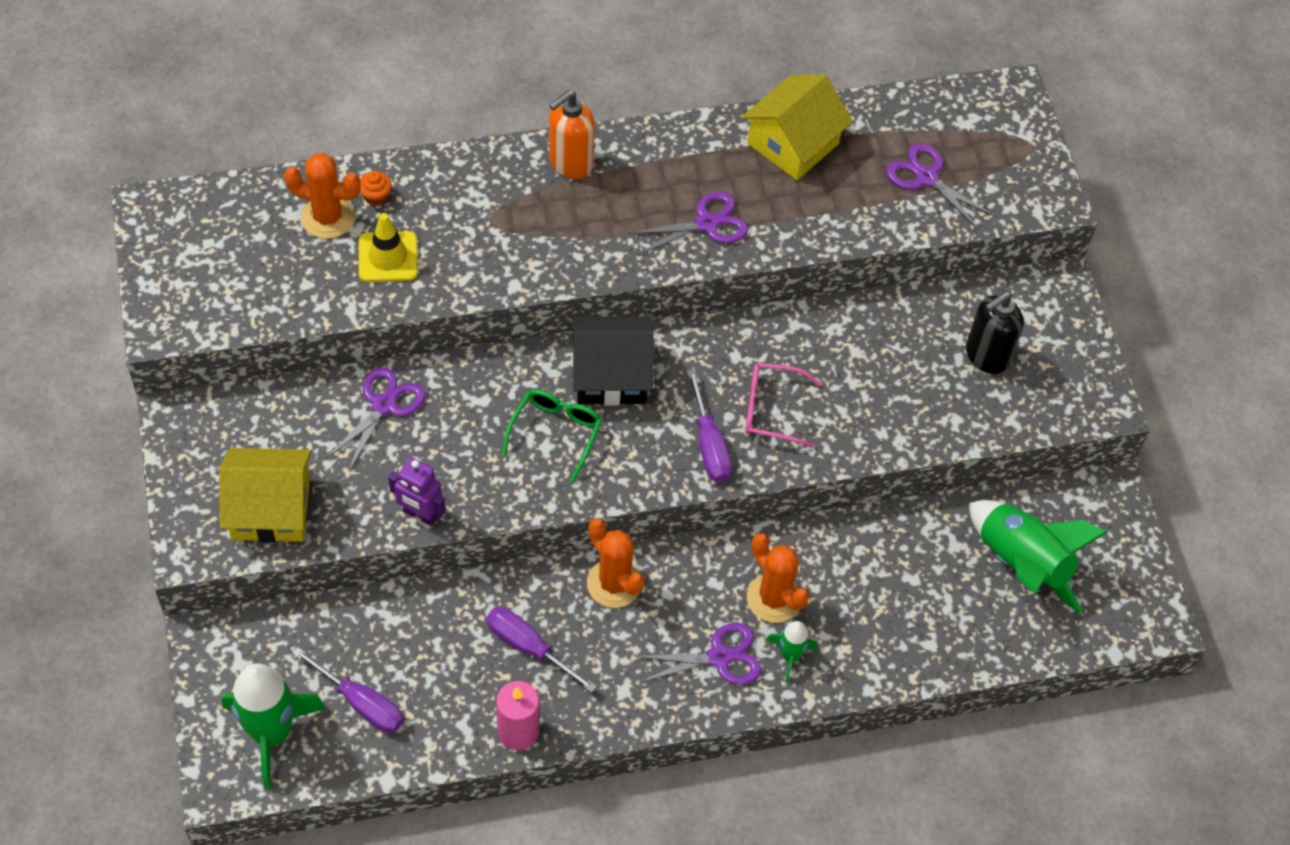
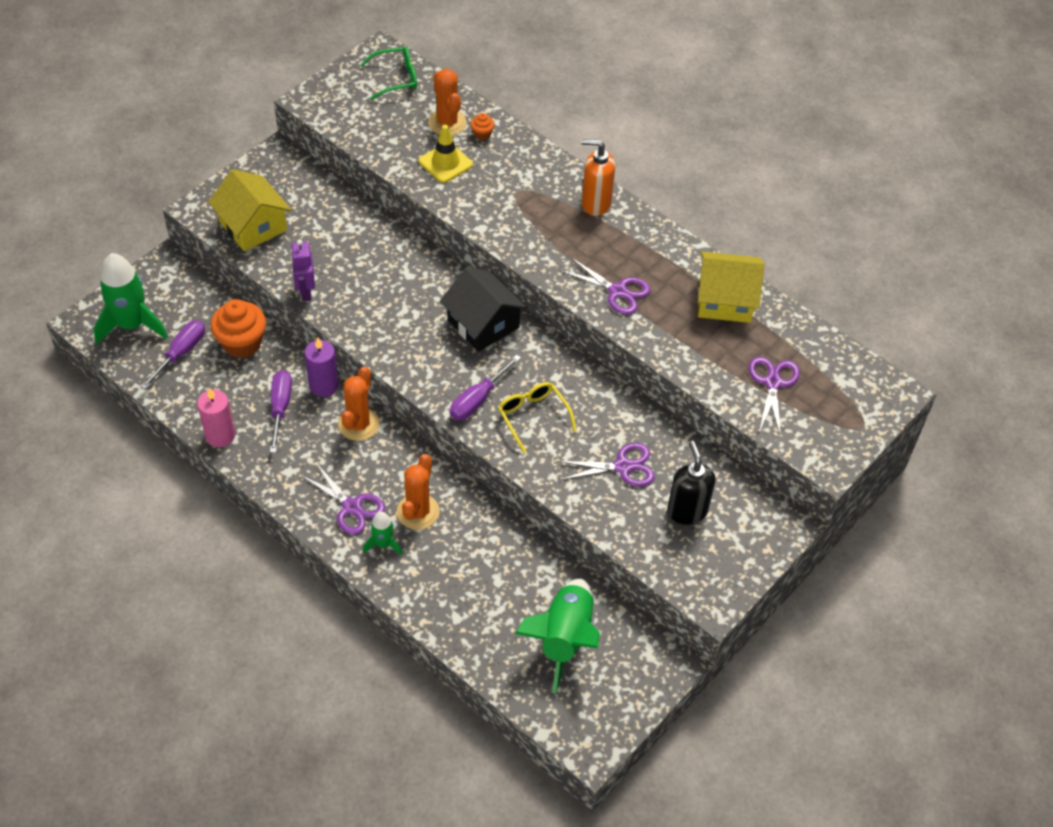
camera: 55 degrees right, 5 degrees down
purple screwdriver [292,647,403,733] -> purple screwdriver turned 150 degrees counterclockwise [140,320,205,389]
purple scissors [325,367,425,472] -> purple scissors moved to [557,443,655,487]
green glasses [502,390,602,483] -> green glasses moved to [360,47,417,100]
pink glasses [745,363,821,448] -> yellow glasses [498,382,577,454]
black soap dispenser [966,292,1024,374] -> black soap dispenser turned 60 degrees clockwise [667,441,716,525]
none -> orange cupcake [211,299,266,358]
none -> purple candle [305,338,339,397]

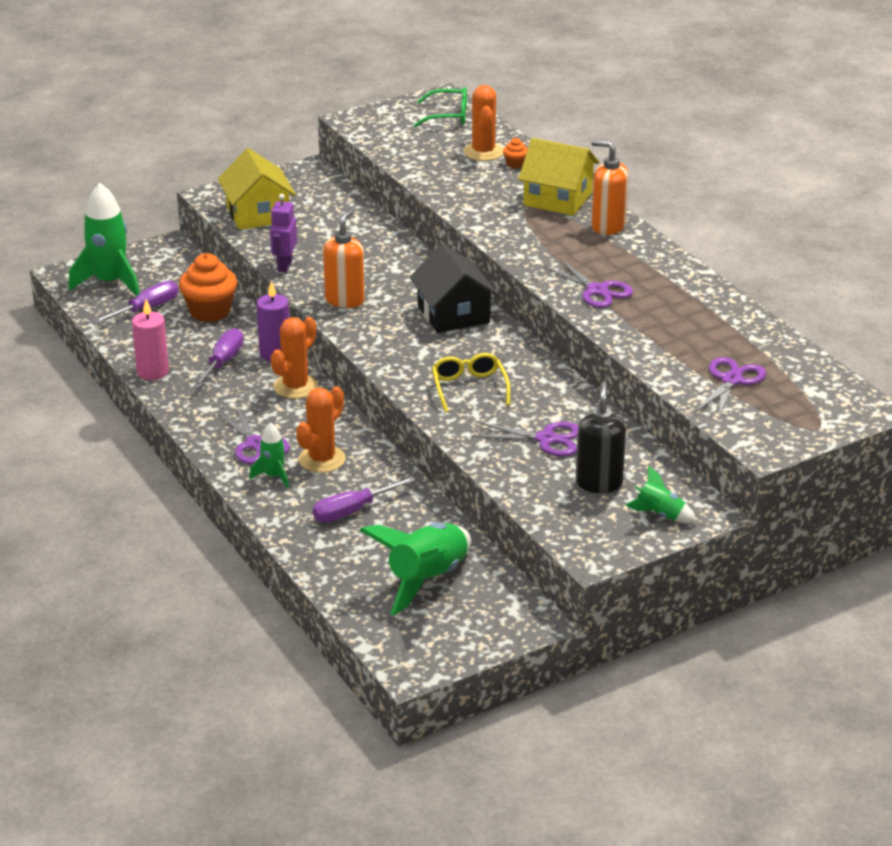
camera: 20 degrees right, 20 degrees down
yellow traffic cone [419,125,473,183] -> none
purple screwdriver [450,355,521,420] -> purple screwdriver moved to [313,476,416,523]
yellow house [698,251,765,323] -> yellow house moved to [518,138,599,216]
none -> orange soap dispenser [323,209,365,308]
none -> green rocket [625,466,697,523]

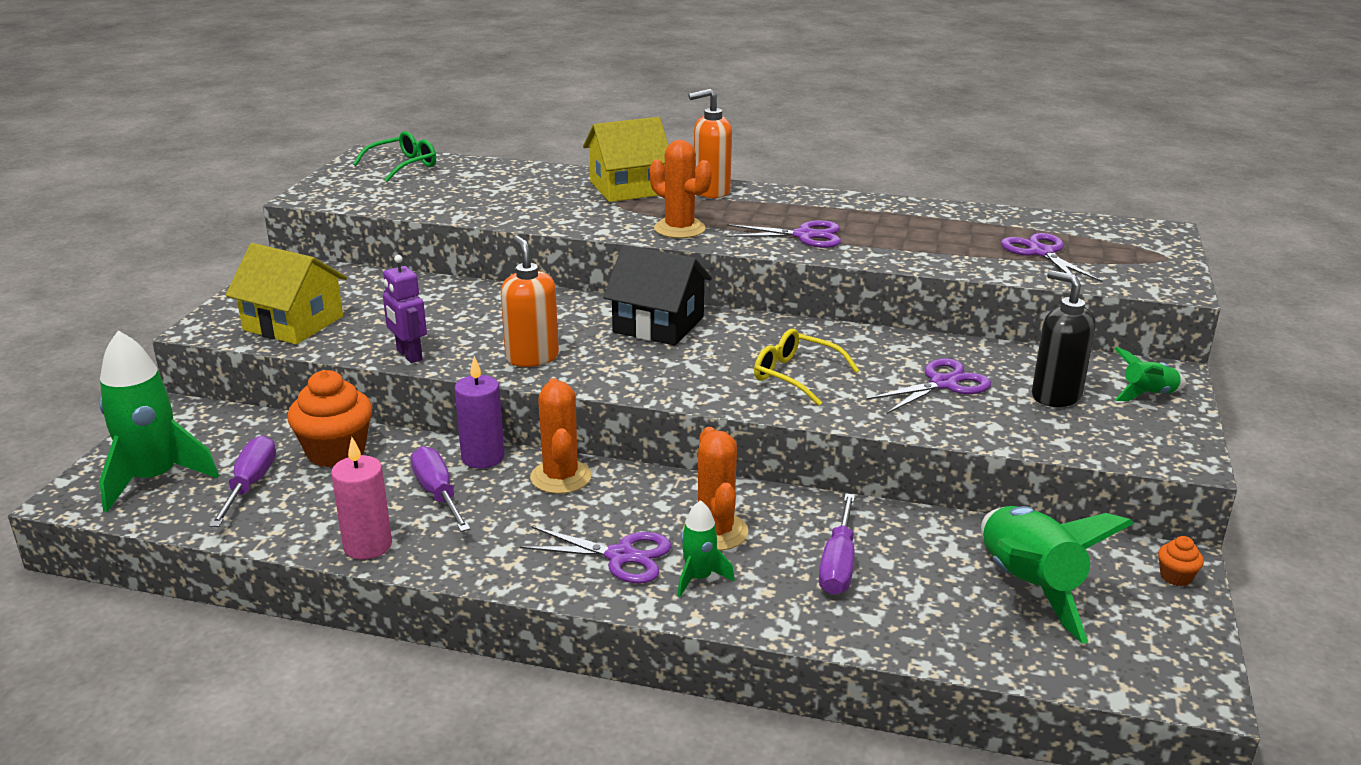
camera: 45 degrees left, 5 degrees down
orange cactus [463,85,503,161] -> orange cactus moved to [649,140,712,238]
orange cupcake [503,138,528,168] -> orange cupcake moved to [1158,536,1204,586]

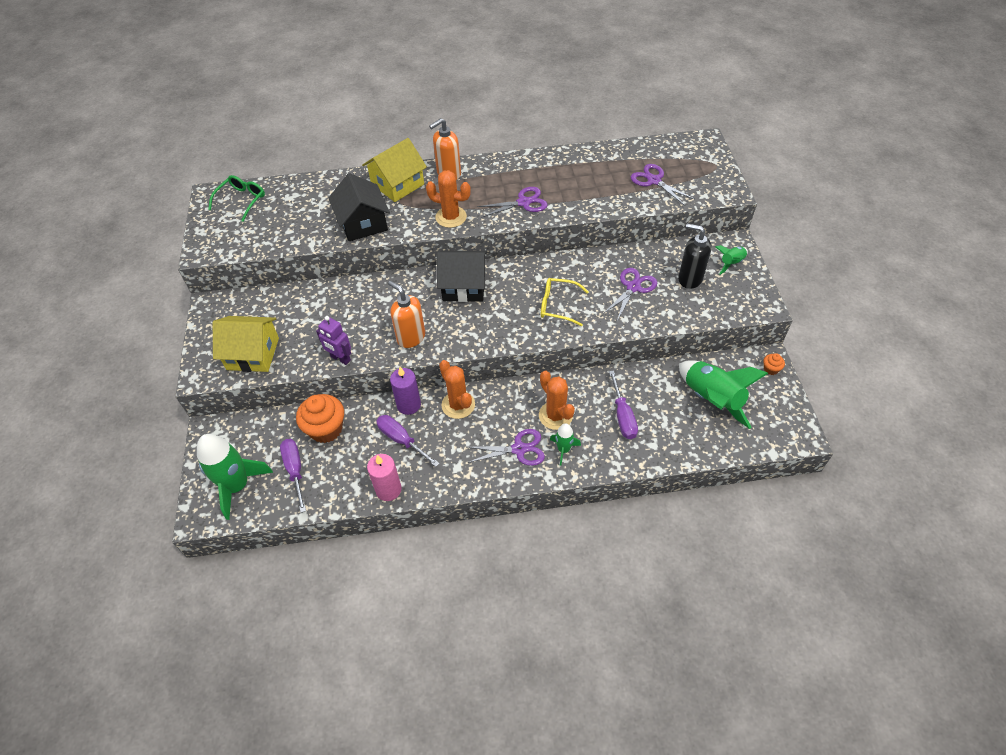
camera: 20 degrees left, 25 degrees up
none -> black house [328,173,390,241]

